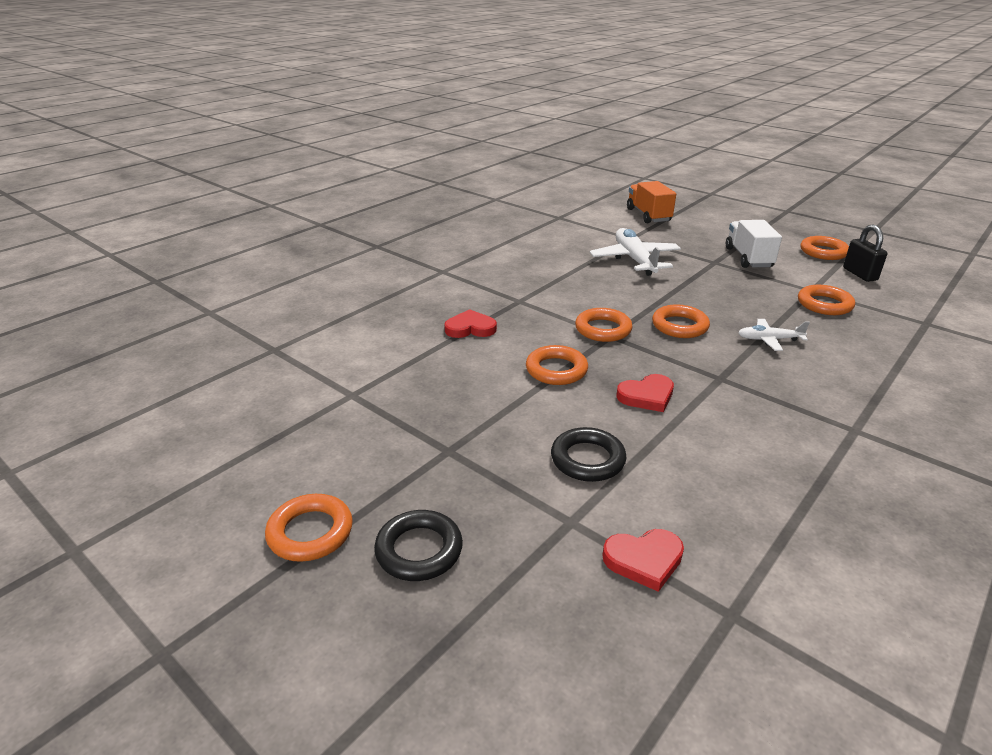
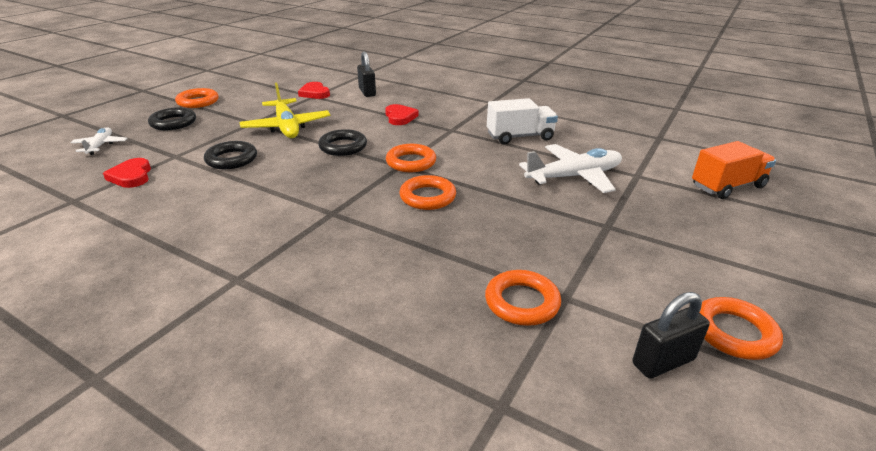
camera: 80 degrees right, 0 degrees up
orange ring [526,345,588,385] -> black ring [318,129,367,156]
red heart [616,374,674,412] -> red heart moved to [298,82,330,99]
white truck [726,220,782,268] -> white truck moved to [487,98,558,144]
white plane [738,319,810,351] -> white plane moved to [71,127,128,155]
none -> yellow plane [239,83,331,138]
none -> black padlock [357,51,376,97]

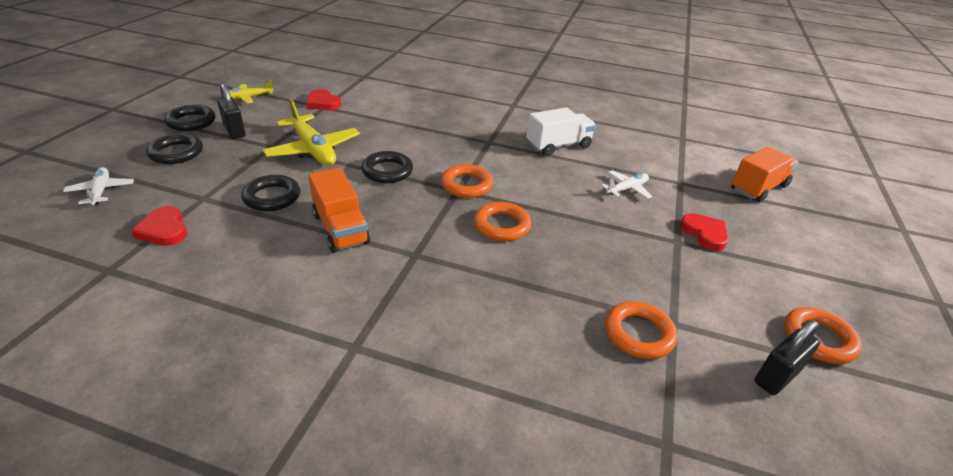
camera: 15 degrees left, 5 degrees up
orange ring [175,88,219,108] -> black ring [165,104,215,131]
black padlock [357,51,376,97] -> black padlock moved to [217,83,246,139]
red heart [385,104,418,125] -> red heart moved to [680,213,729,251]
white plane [519,144,622,193] -> white plane [601,170,652,199], size x0.54
none -> yellow plane [229,80,273,103]
none -> orange truck [308,168,370,253]

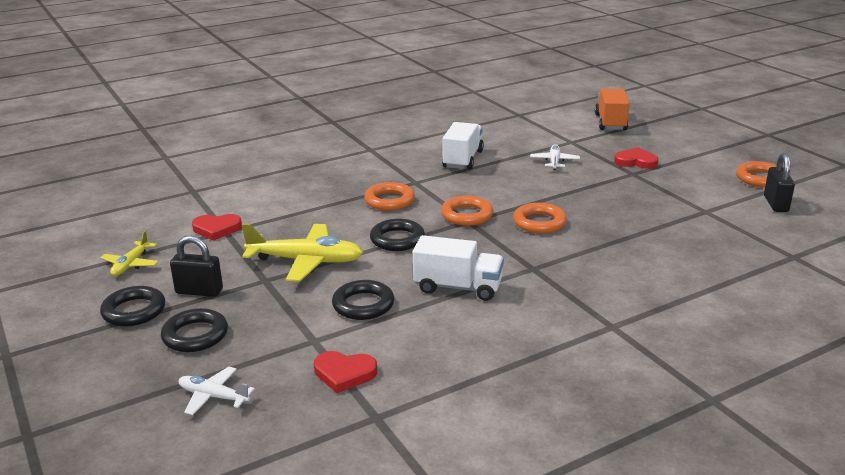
camera: 45 degrees left, 10 degrees down
orange truck [308,168,370,253] -> white truck [413,235,504,301]
orange ring [605,301,677,359] -> orange ring moved to [364,182,415,211]

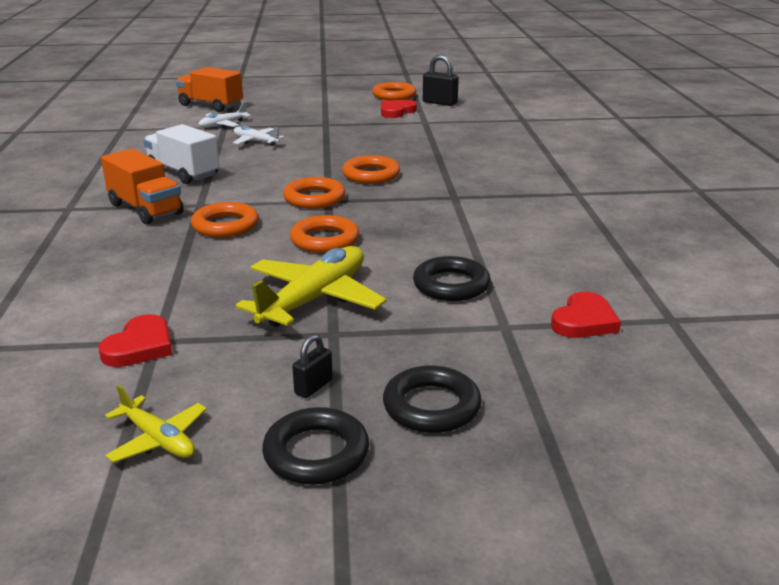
camera: 65 degrees left, 0 degrees up
black padlock [170,235,223,297] -> black padlock [292,334,333,398], size x0.60
white plane [179,367,255,415] -> white plane moved to [198,102,251,128]
black ring [370,219,425,251] -> orange ring [290,215,360,253]
white truck [413,235,504,301] -> none
red heart [614,148,659,169] -> red heart moved to [381,100,417,118]
none -> orange truck [101,149,184,224]

